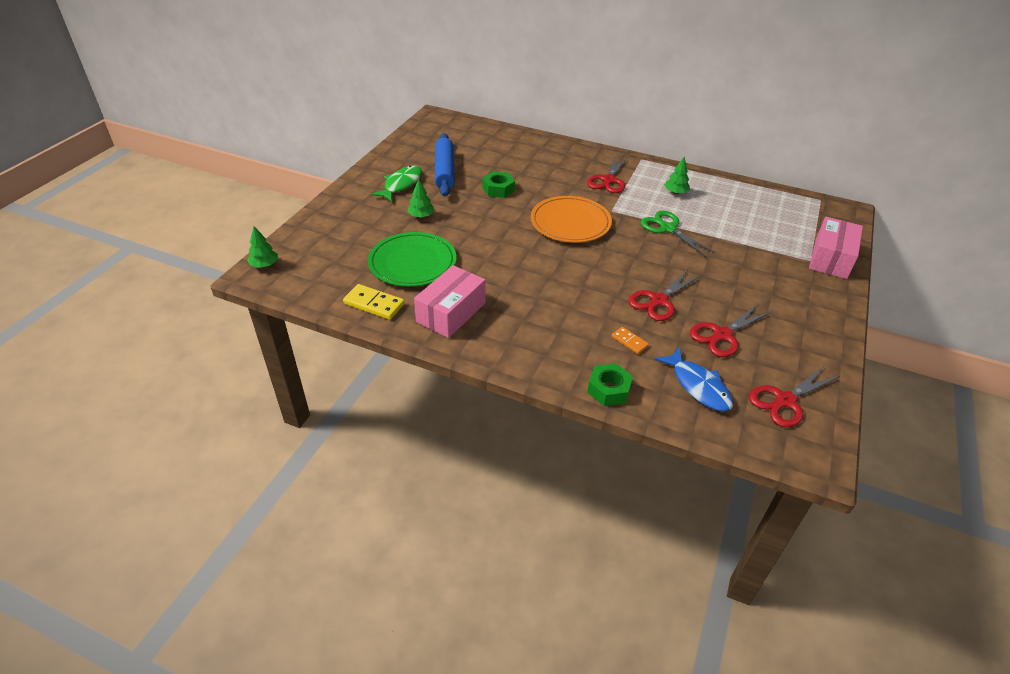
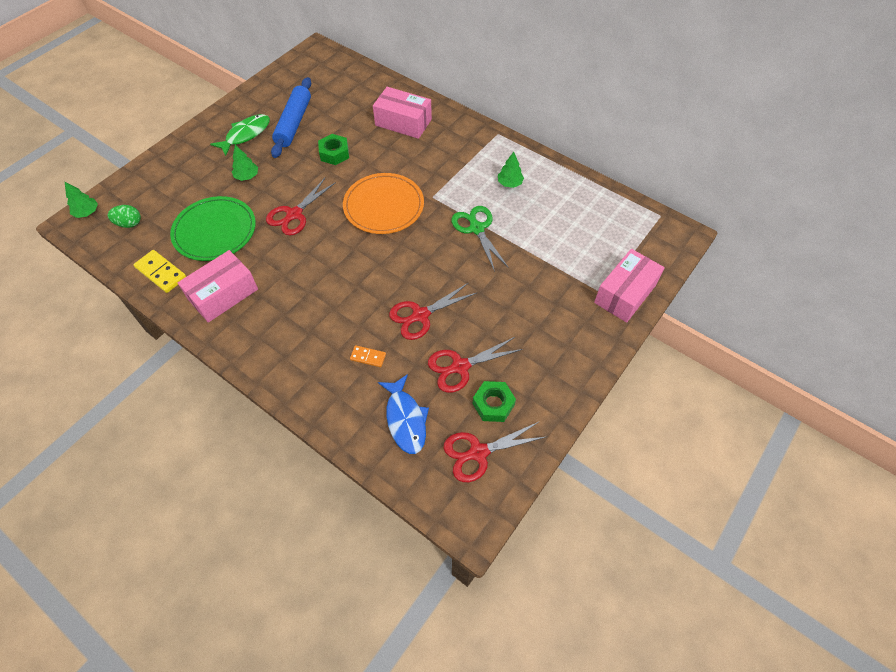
camera: 15 degrees right, 15 degrees up
red scissors [587,156,628,193] -> red scissors moved to [266,178,336,236]
green nut [587,363,633,406] -> green nut moved to [473,381,516,422]
orange domino [612,327,649,354] -> orange domino turned 45 degrees counterclockwise [350,345,386,367]
none -> green egg [108,205,141,228]
none -> pink box [373,87,432,139]

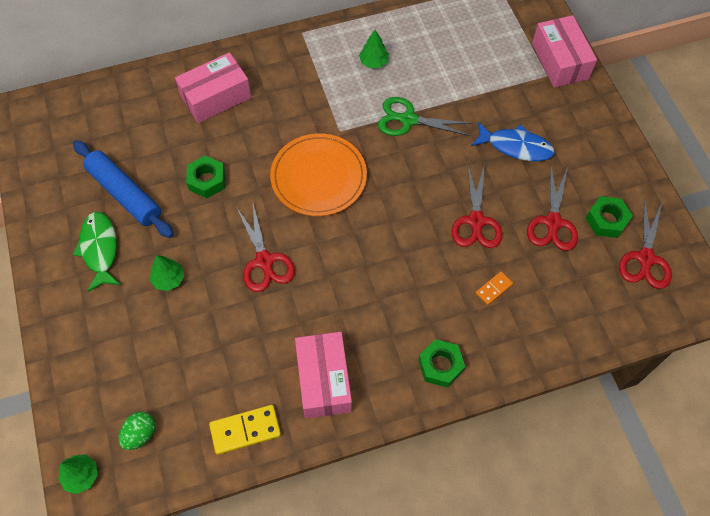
camera: 55 degrees left, 5 degrees up
green plate [170,196,256,261] -> none
blue fish [378,374,429,454] -> blue fish moved to [471,122,555,161]
none -> green nut [418,339,465,388]

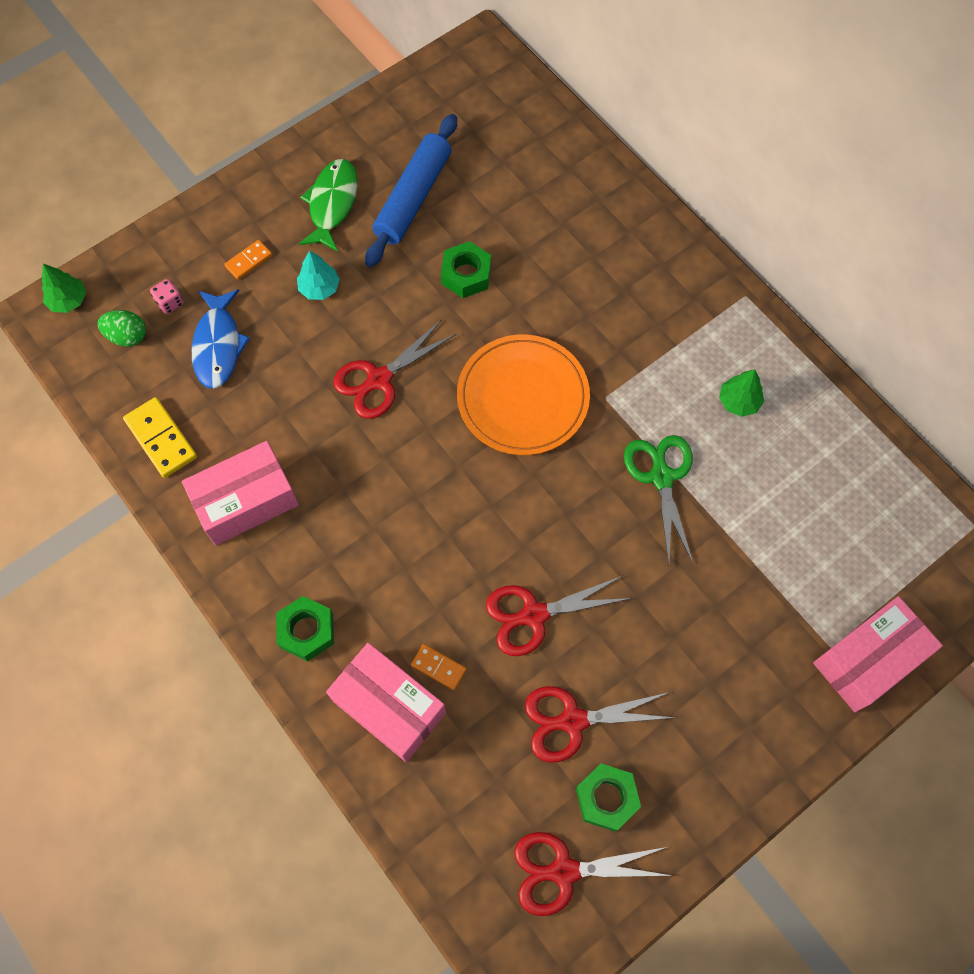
camera: 70 degrees right, 5 degrees up
green fish [73,212,120,292] -> green fish turned 45 degrees counterclockwise [299,159,357,252]
green tree [150,255,184,291] -> turquoise tree [297,250,340,300]
pink box [175,52,252,123] -> pink box moved to [326,643,446,762]
blue fish [471,122,555,161] -> blue fish moved to [192,289,250,389]
none -> pink dice [150,279,184,314]
none -> orange domino [224,240,272,280]

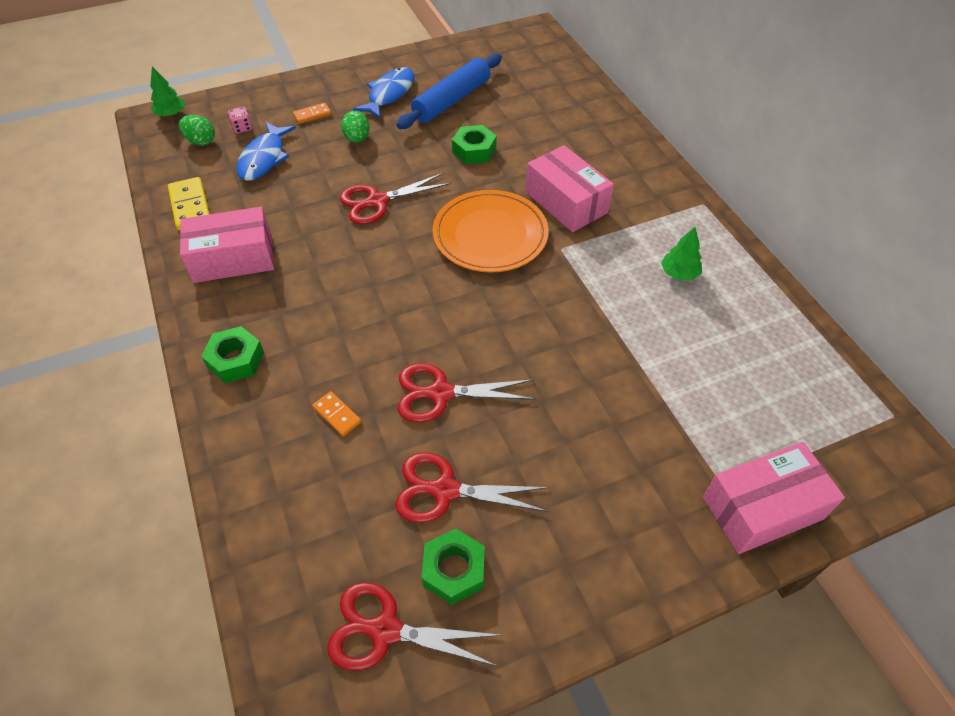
camera: 15 degrees right, 15 degrees down
turquoise tree [297,250,340,300] -> green egg [341,111,370,143]
green fish [299,159,357,252] -> blue fish [353,67,414,119]
pink box [326,643,446,762] -> pink box moved to [526,145,614,232]
green scissors [624,435,693,563] -> none

